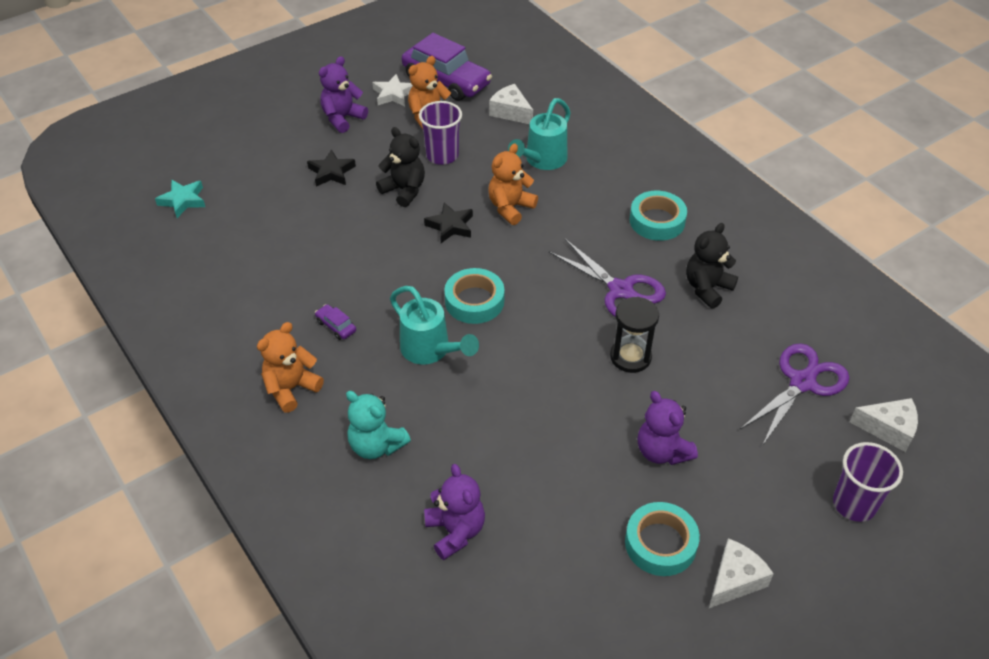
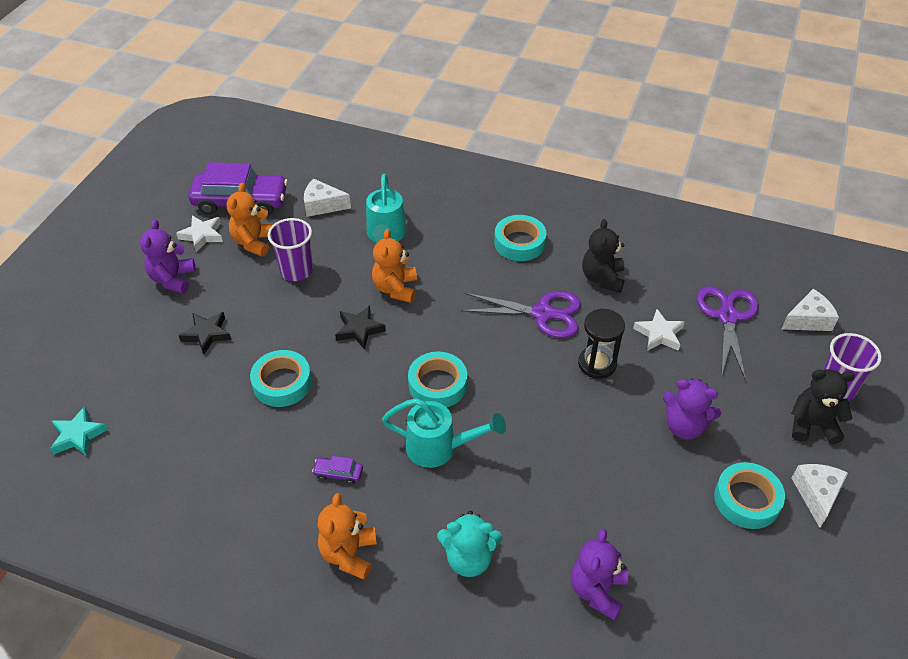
camera: 35 degrees left, 0 degrees up
black teddy bear [376,127,425,207] -> black teddy bear moved to [791,369,855,444]
purple teddy bear [424,464,485,560] -> purple teddy bear turned 105 degrees counterclockwise [571,529,628,620]
none -> turquoise tape [250,350,312,407]
none -> white star [633,309,685,351]

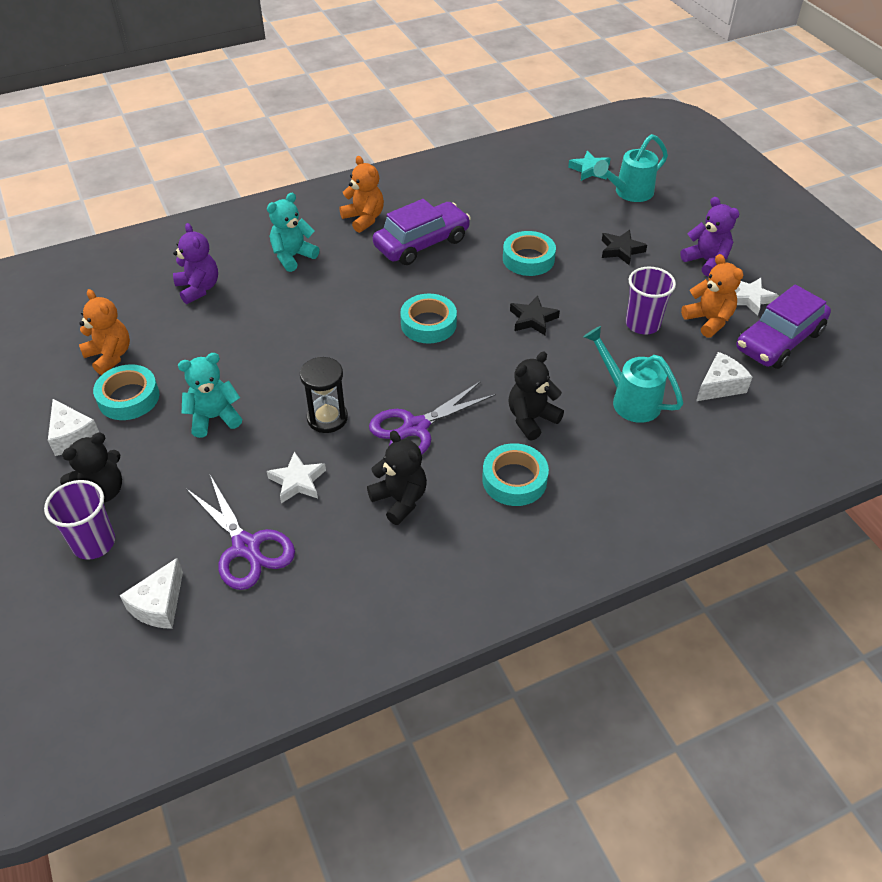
camera: 135 degrees right, 0 degrees up
purple car [312,456,363,485] -> purple car [373,199,471,265], size x2.50
orange teddy bear [372,229,417,303] -> orange teddy bear moved to [79,289,130,375]
turquoise watering can [382,398,506,468] -> turquoise watering can moved to [593,134,668,202]
purple teddy bear [663,379,721,439] -> turquoise teddy bear [178,353,242,438]
none -> black teddy bear [509,352,564,441]

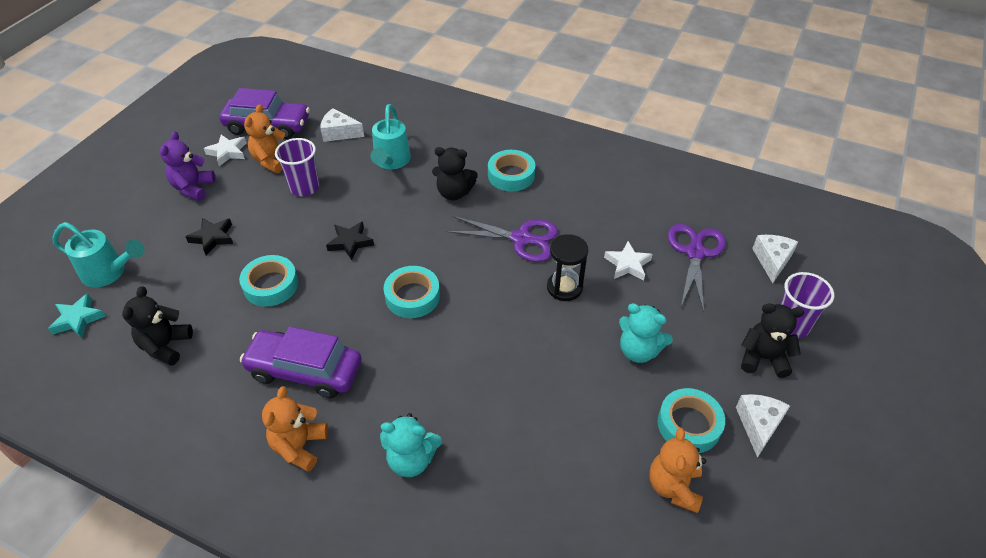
camera: 130 degrees left, 0 degrees up
white cheese [120,558,183,629] -> white cheese turned 60 degrees counterclockwise [752,235,798,283]
purple teddy bear [173,223,218,304] -> none
black teddy bear [367,431,427,525] -> black teddy bear moved to [122,286,193,366]

